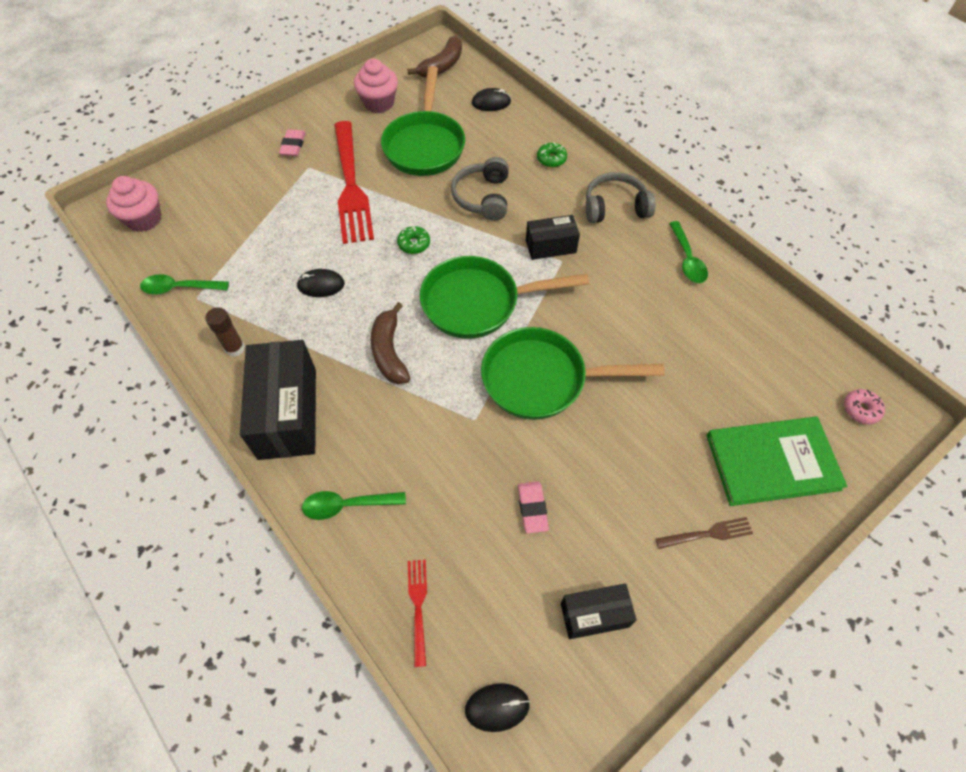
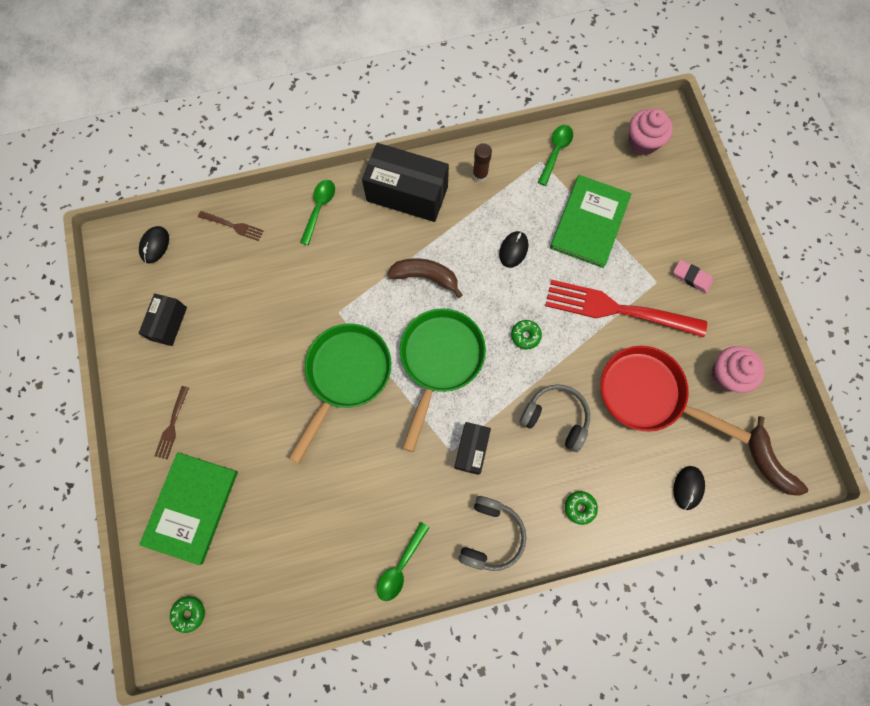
camera: 115 degrees right, 15 degrees up
green pan [381,66,465,176] -> red pan [601,346,751,444]
red fork [408,559,427,667] -> brown fork [198,211,264,241]
pink eraser [518,481,549,533] -> none
green spoon [669,221,708,283] -> green spoon turned 75 degrees counterclockwise [377,522,430,601]
pink donut [844,389,885,424] -> green donut [170,596,205,633]
none -> green book [550,175,632,268]

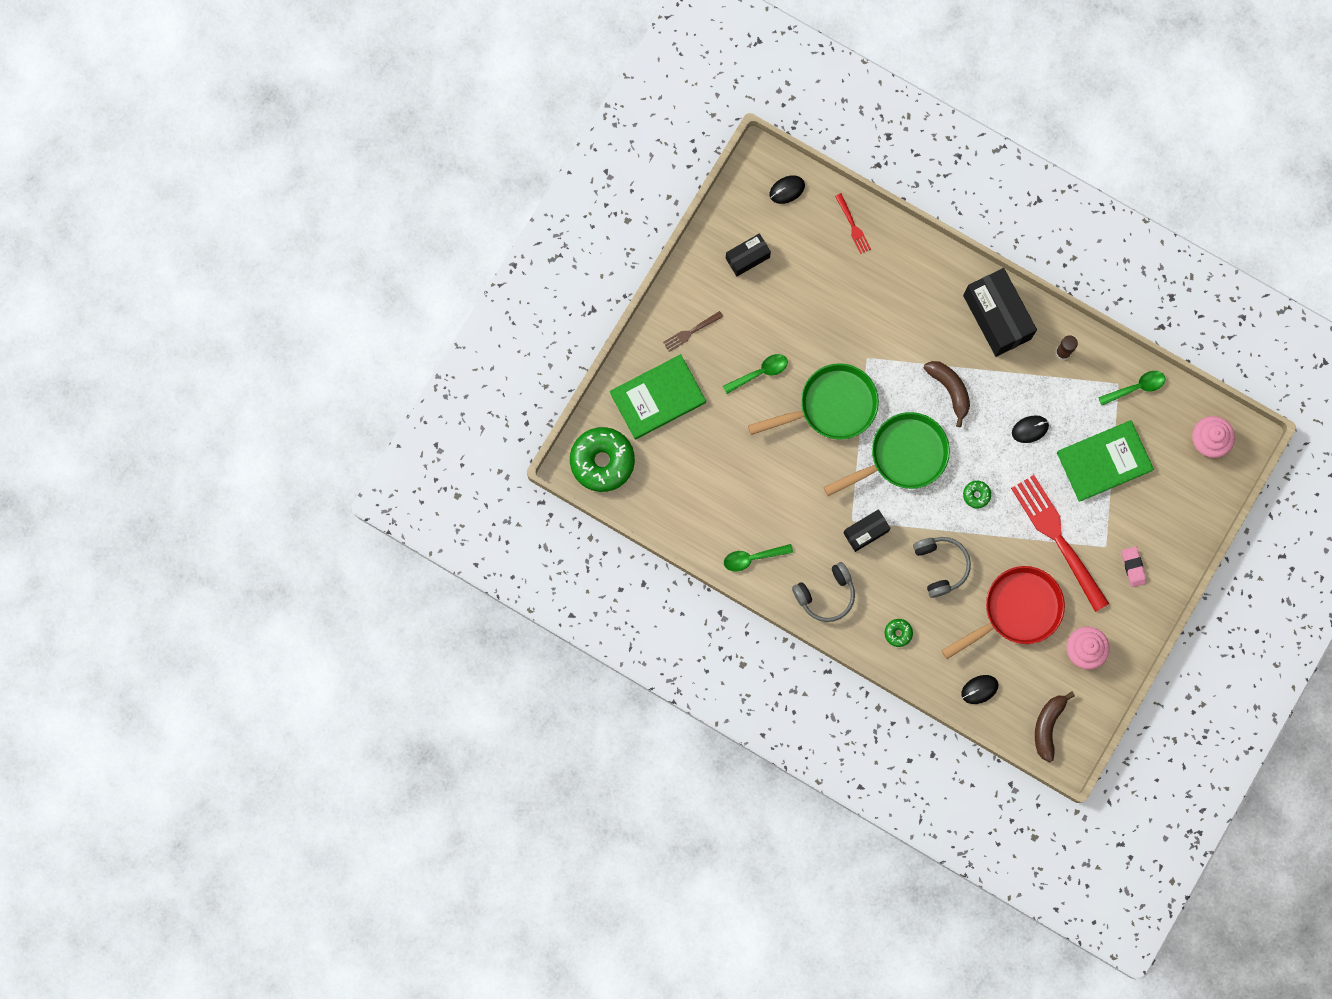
camera: 45 degrees right, 5 degrees up
green donut [170,596,205,633] -> green donut [570,427,635,492], size x2.32
brown fork [198,211,264,241] -> red fork [835,193,871,254]
green spoon [300,180,335,245] -> green spoon moved to [723,354,788,394]
red pan [601,346,751,444] -> red pan turned 75 degrees clockwise [941,566,1065,659]

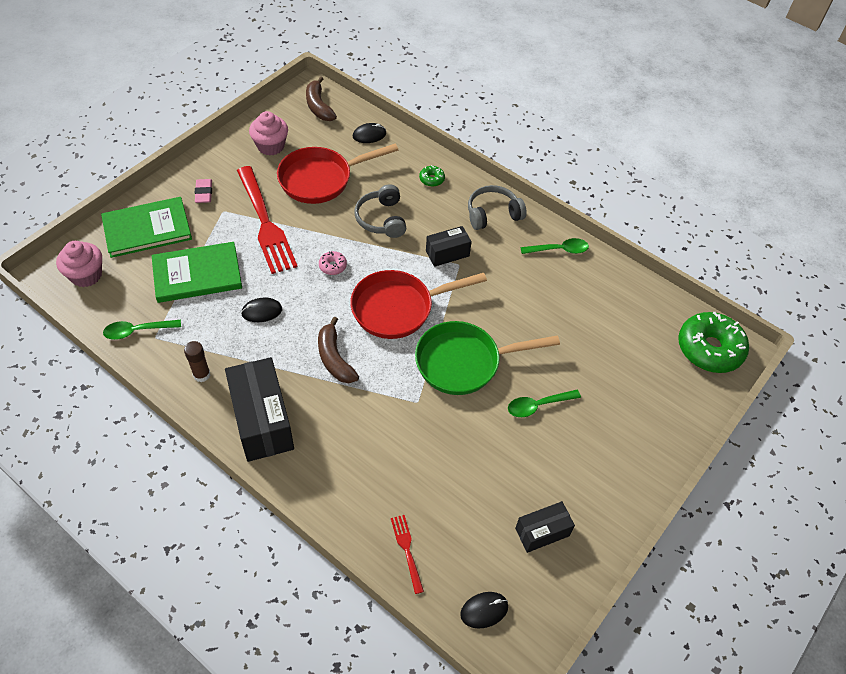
camera: 175 degrees left, 25 degrees down
green book [610,354,706,439] -> green book moved to [101,197,192,258]
brown fork [663,311,723,352] -> none
green pan [823,412,950,496] -> red pan [350,270,487,339]
green donut [963,481,991,508] -> pink donut [319,251,347,275]
brown banana [1035,692,1075,762] -> brown banana turned 135 degrees clockwise [306,76,337,121]

